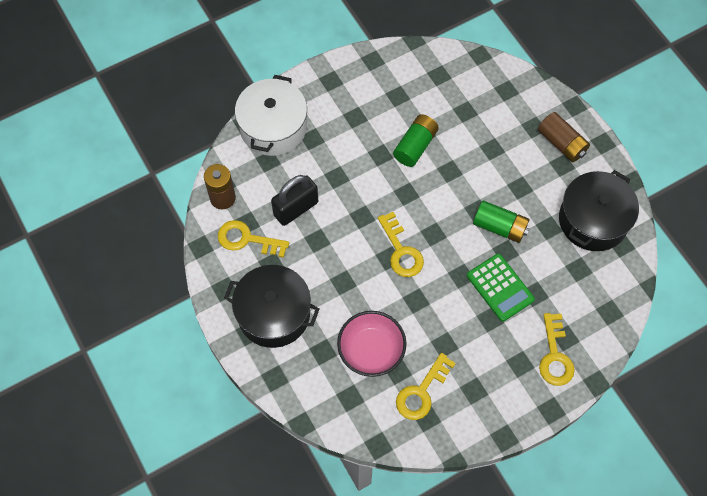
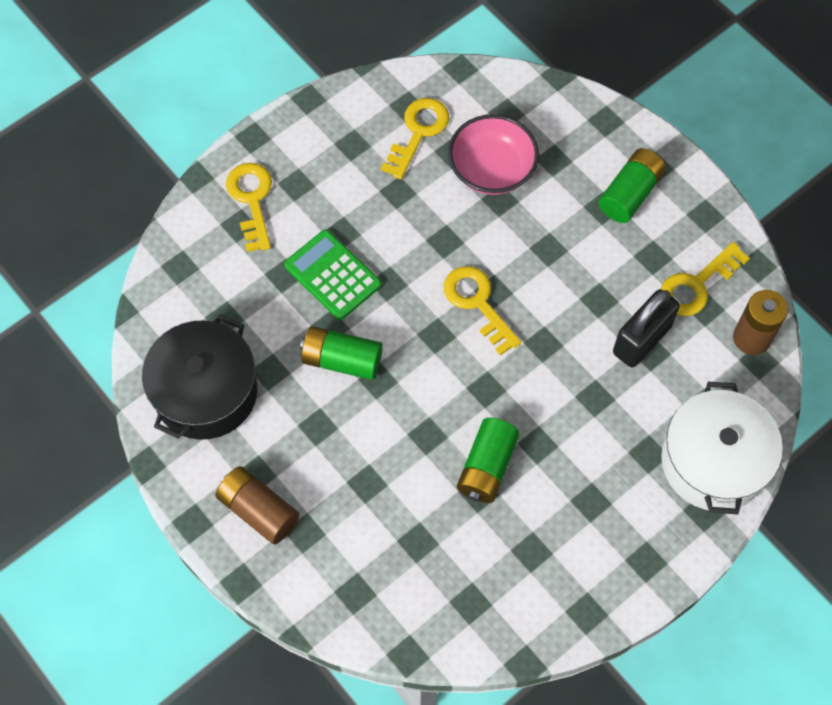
camera: 170 degrees right, 0 degrees up
yellow key [218,220,289,258] -> yellow key turned 135 degrees clockwise [660,242,750,316]
black pot [224,265,319,348] -> green battery [598,148,666,223]

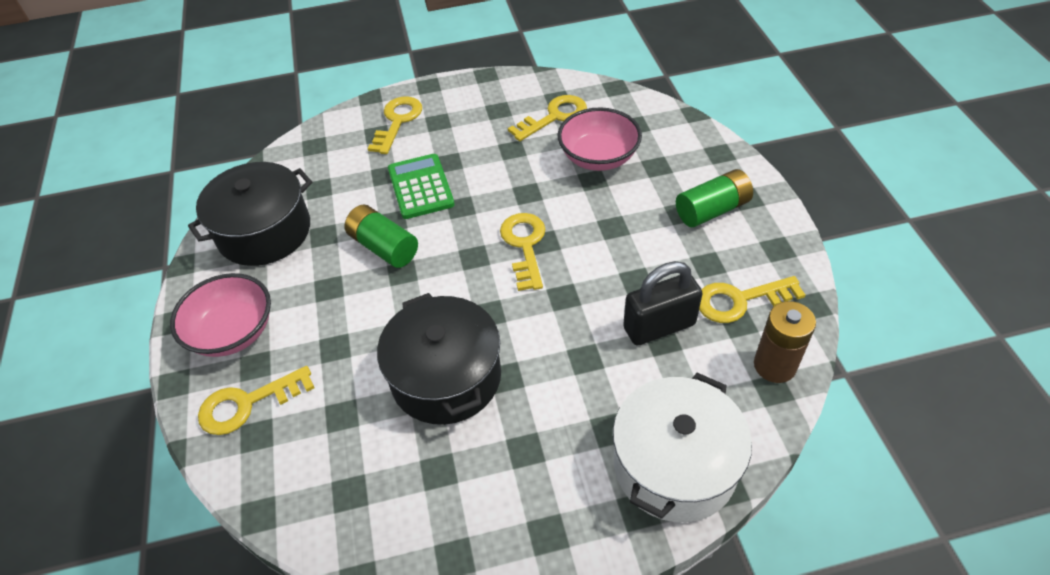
camera: 30 degrees right, 15 degrees down
brown battery [215,466,299,545] -> pink bowl [170,273,271,357]
green battery [457,418,520,503] -> black pot [377,293,501,425]
none -> yellow key [198,366,315,435]

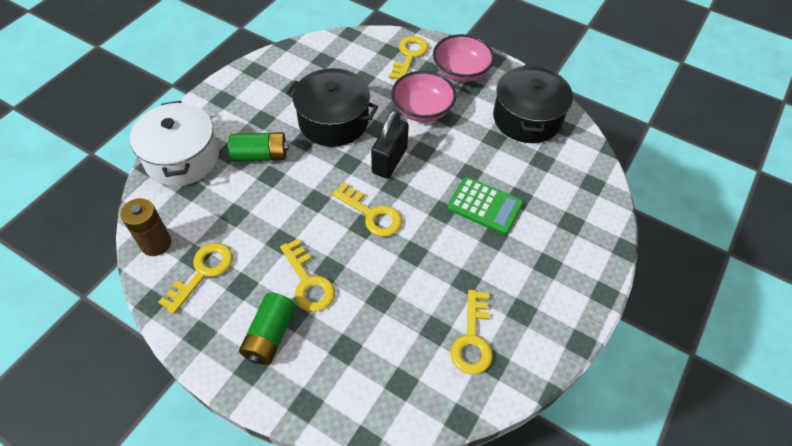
camera: 130 degrees right, 5 degrees up
green battery [345,204,418,268] -> green battery moved to [228,132,289,162]
yellow key [368,96,422,154] -> yellow key moved to [280,239,335,312]
pink bowl [558,107,642,171] -> pink bowl moved to [391,71,456,122]
black padlock [623,261,703,345] -> black padlock moved to [371,110,409,179]

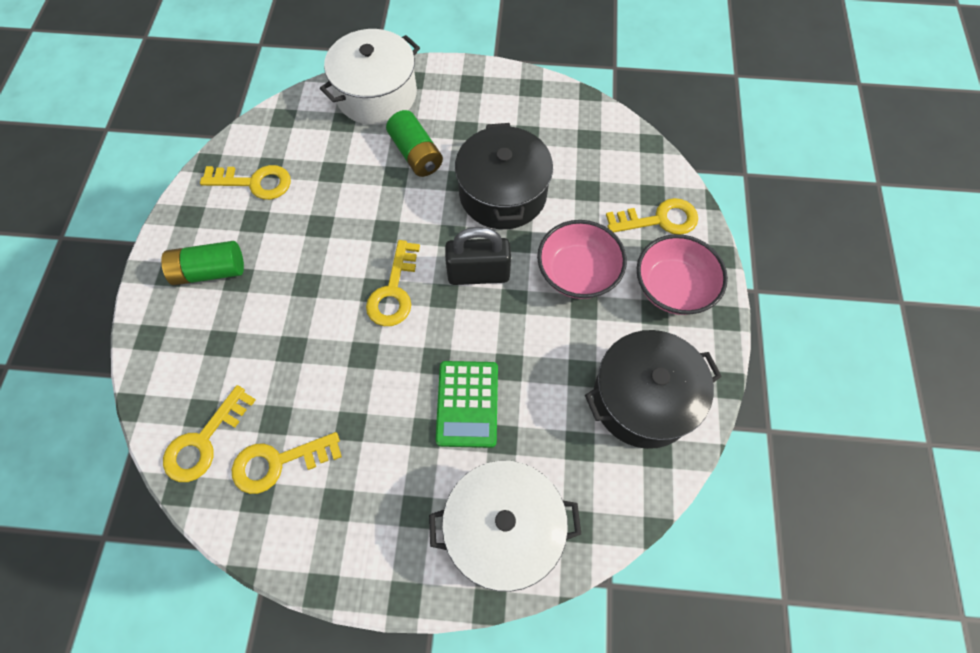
camera: 65 degrees right, 10 degrees up
brown battery [121,198,171,256] -> none
yellow key [280,239,335,312] -> yellow key moved to [163,385,256,482]
none -> white pot [429,461,581,592]

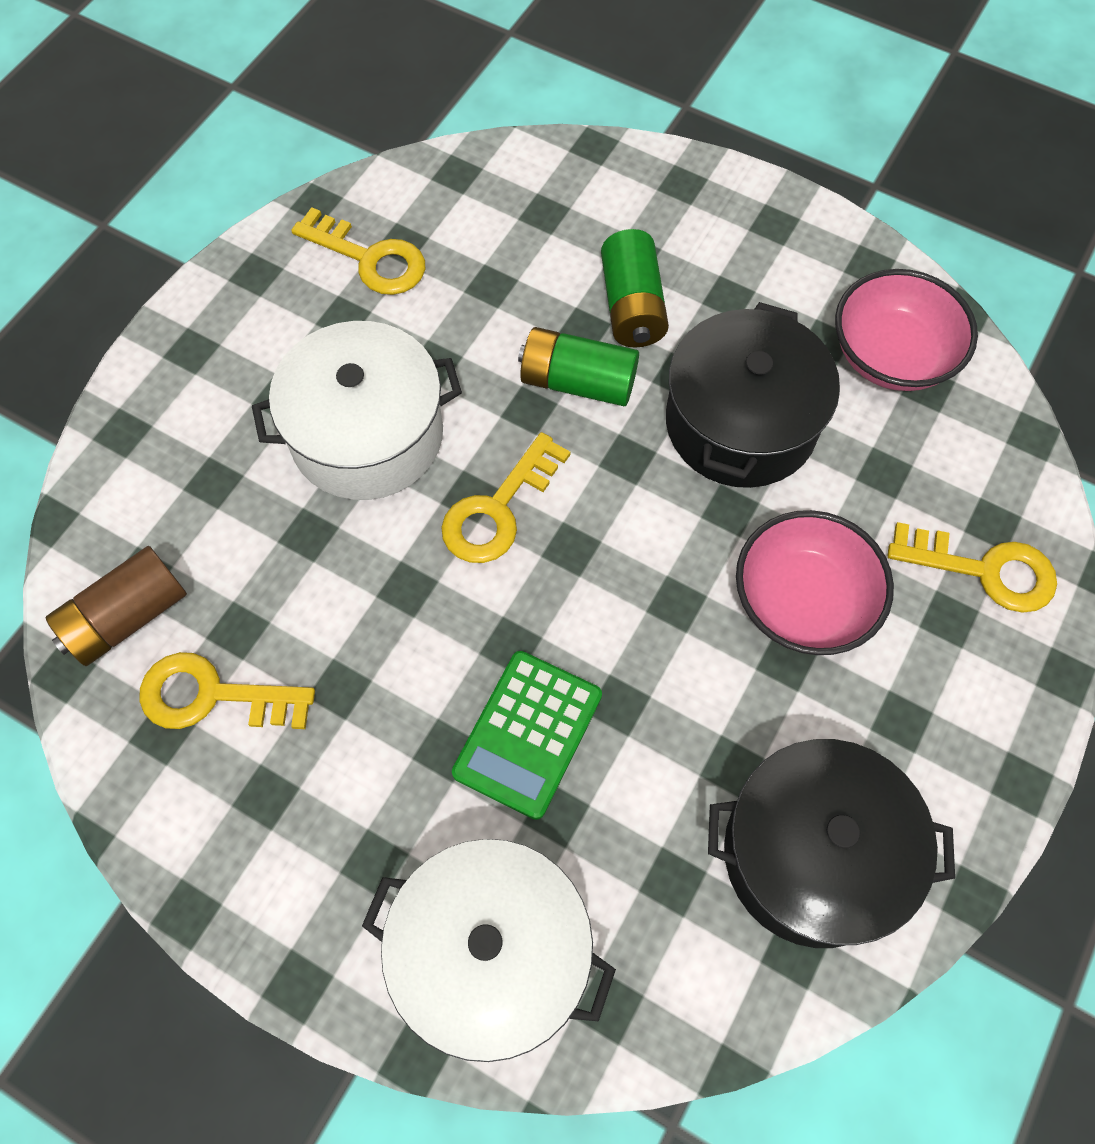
camera: 25 degrees right, 0 degrees up
green battery [161,241,244,285] -> green battery moved to [518,327,639,406]
yellow key [163,385,256,482] -> brown battery [45,546,187,666]
white pot [320,29,420,125] -> white pot moved to [252,321,462,500]
black padlock [445,227,511,285] -> none
pink bowl [637,234,728,315] -> pink bowl moved to [835,269,978,391]

